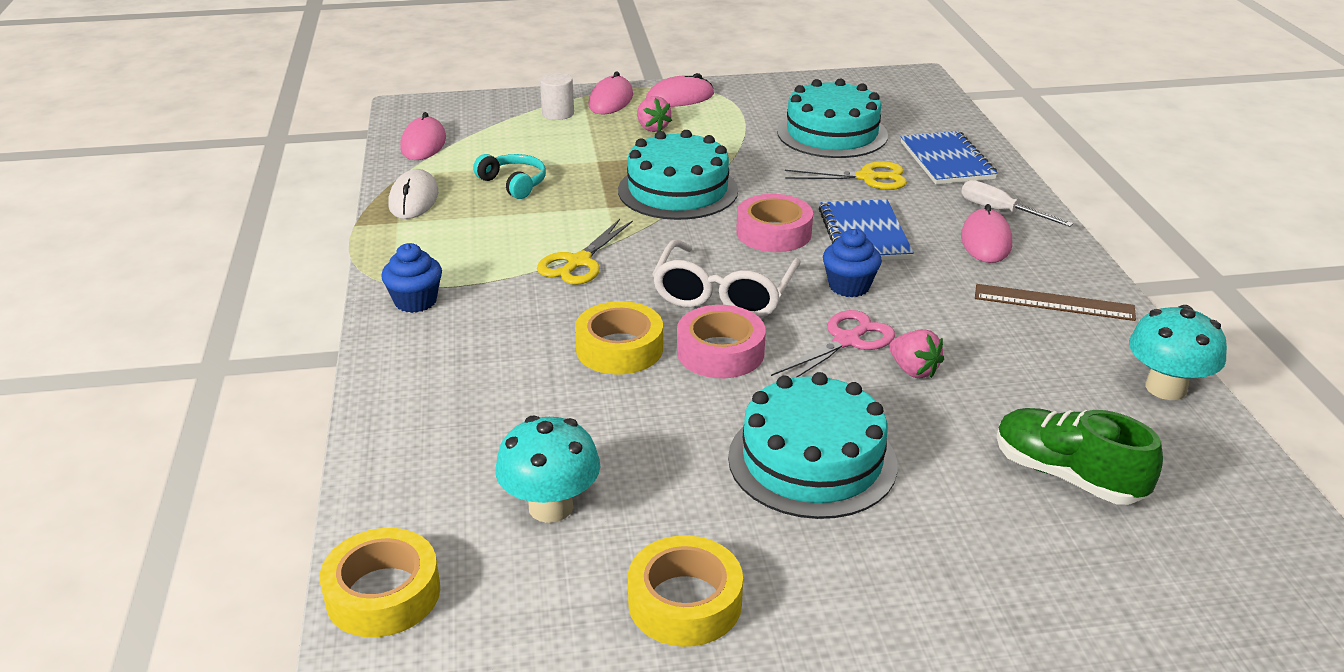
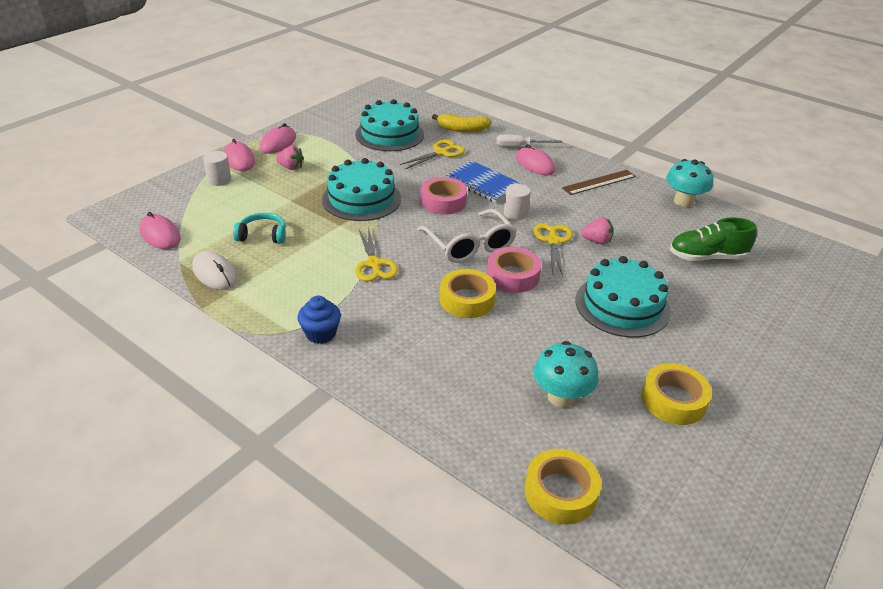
camera: 45 degrees left, 5 degrees up
pink scissors [771,310,895,378] -> yellow scissors [533,224,573,276]
blue cupcake [823,229,882,297] -> white cylinder [504,184,531,220]
blue notebook [900,131,998,185] -> yellow banana [432,114,492,132]

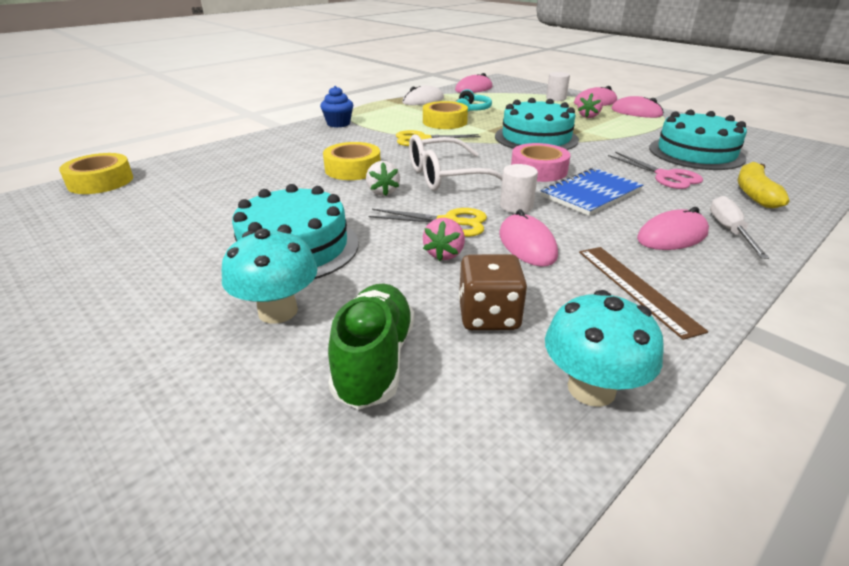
camera: 100 degrees right, 5 degrees down
yellow scissors [400,140,465,169] -> pink scissors [608,152,703,189]
pink tape [487,247,541,293] -> white strawberry [366,161,400,196]
turquoise mushroom [534,341,598,408] -> turquoise mushroom moved to [222,228,318,323]
yellow tape [642,363,712,425] -> yellow tape moved to [423,101,468,129]
none -> brown dice [459,254,527,330]
none -> pink mouse [499,209,558,266]

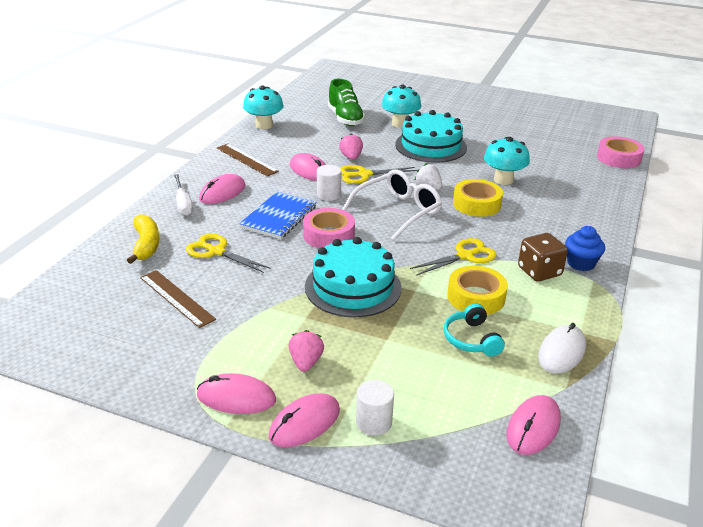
camera: 155 degrees right, 0 degrees up
yellow tape [59,153,133,194] -> pink tape [597,136,644,168]
brown dice [459,254,527,330] -> brown dice moved to [518,233,568,282]
pink scissors [608,152,703,189] -> yellow scissors [186,233,271,273]
turquoise cake [649,109,747,170] -> brown ruler [140,270,216,328]
none -> turquoise mushroom [484,137,530,185]

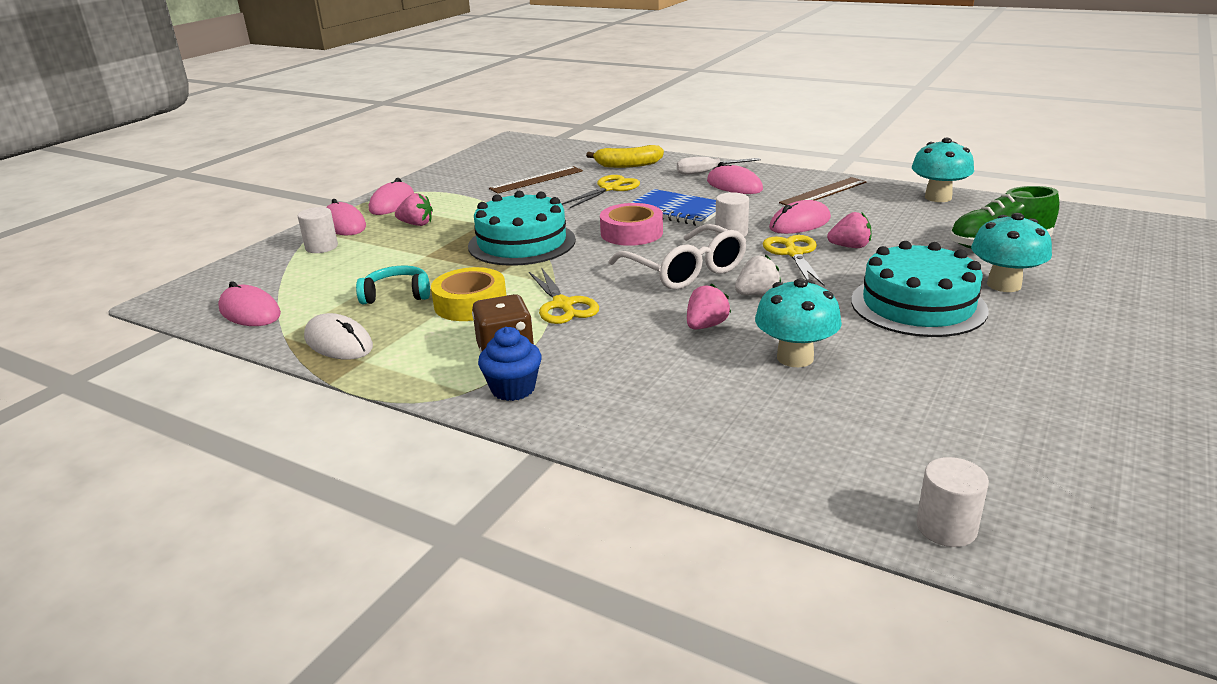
camera: 100 degrees right, 5 degrees down
yellow tape [453,179,503,217] -> pink strawberry [687,284,731,329]
pink tape [597,136,644,168] -> white cylinder [916,457,989,547]

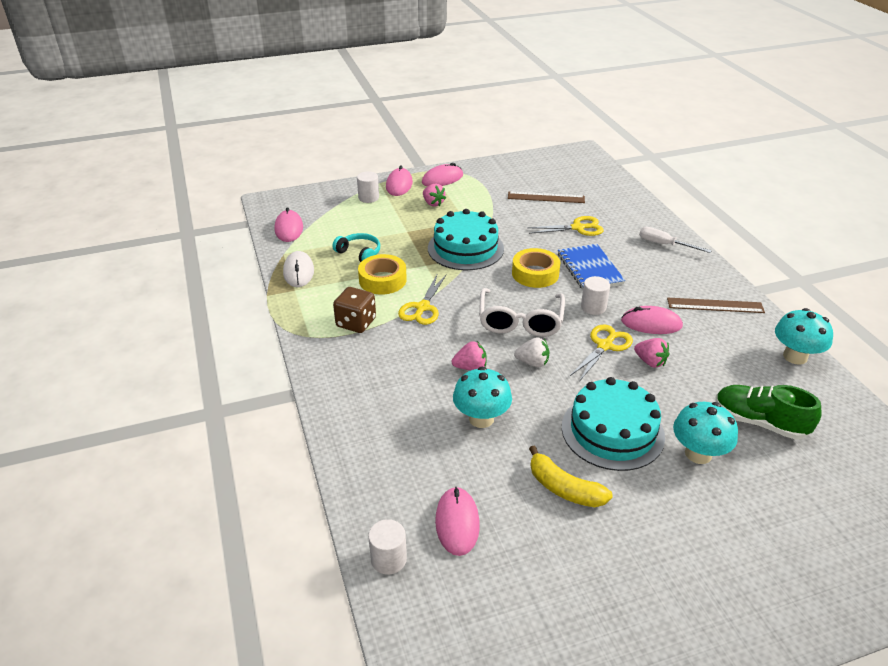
camera: 40 degrees right, 10 degrees up
blue cupcake [478,327,541,401] -> none
yellow banana [586,145,664,168] -> yellow banana moved to [529,445,613,507]
pink tape [600,203,663,246] -> yellow tape [512,248,560,288]
pink mouse [707,162,763,194] -> pink mouse moved to [435,486,480,556]

